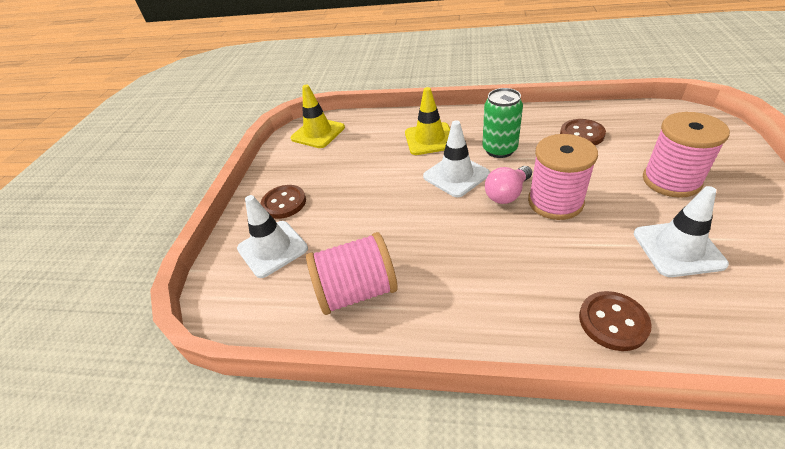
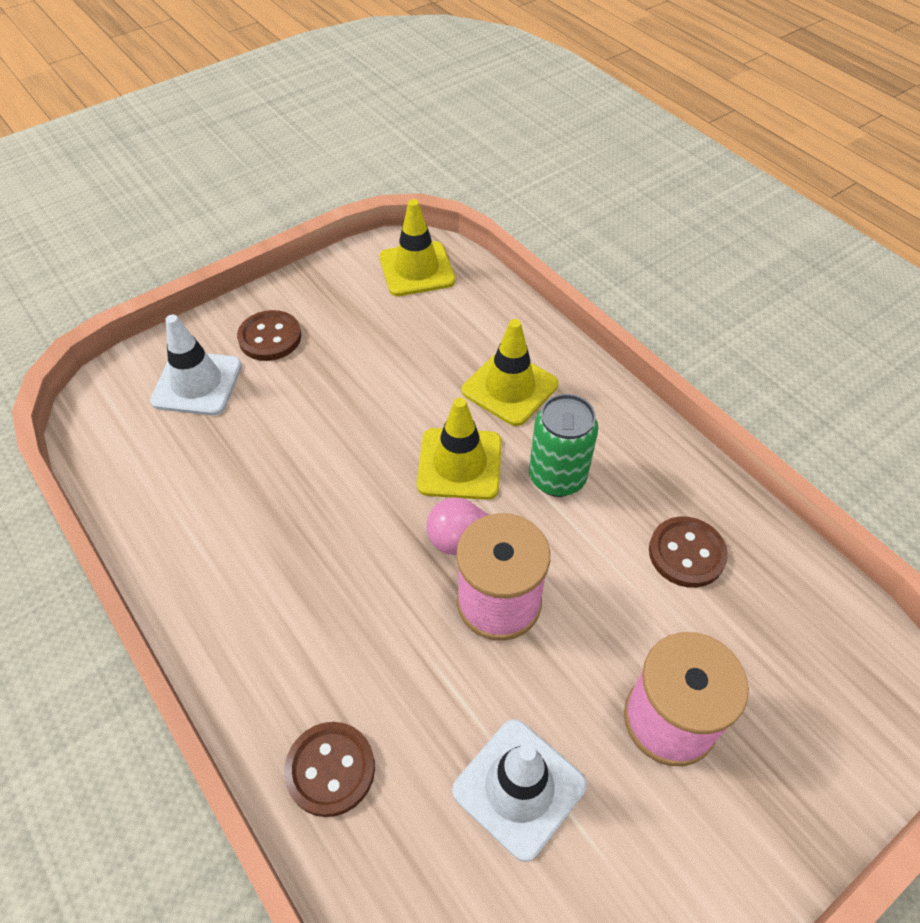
camera: 40 degrees right, 10 degrees up
pink spool [306,232,398,315] -> none
white traffic cone [423,120,490,197] -> yellow traffic cone [417,397,502,500]

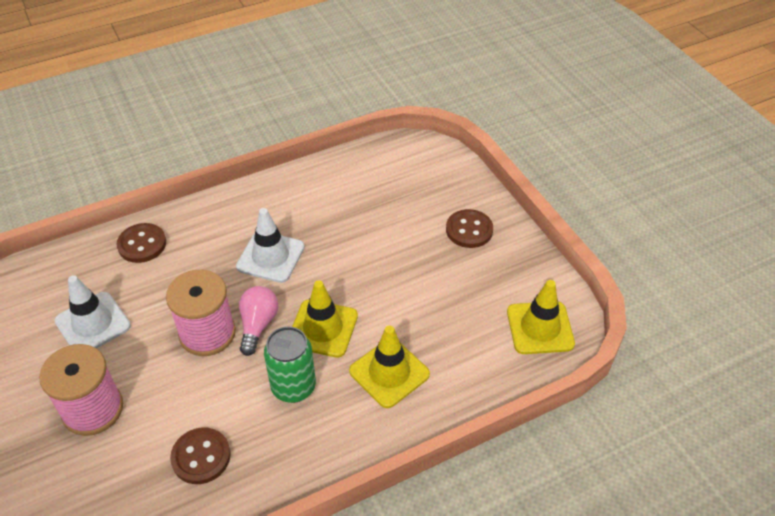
camera: 100 degrees right, 5 degrees down
white traffic cone [150,315,242,415] -> white traffic cone moved to [236,208,305,283]

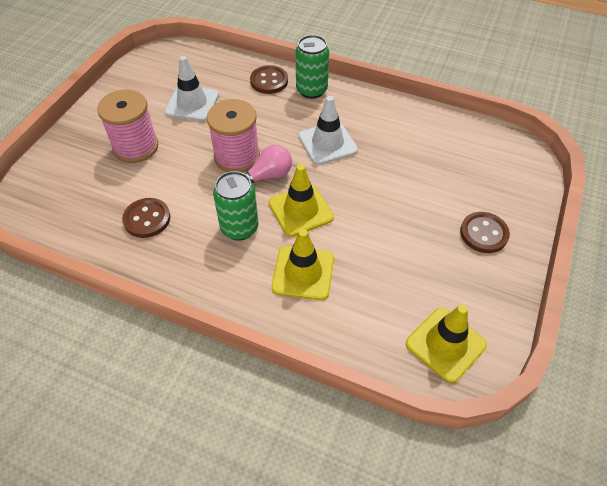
camera: 50 degrees right, 5 degrees up
none -> green can [296,35,329,99]

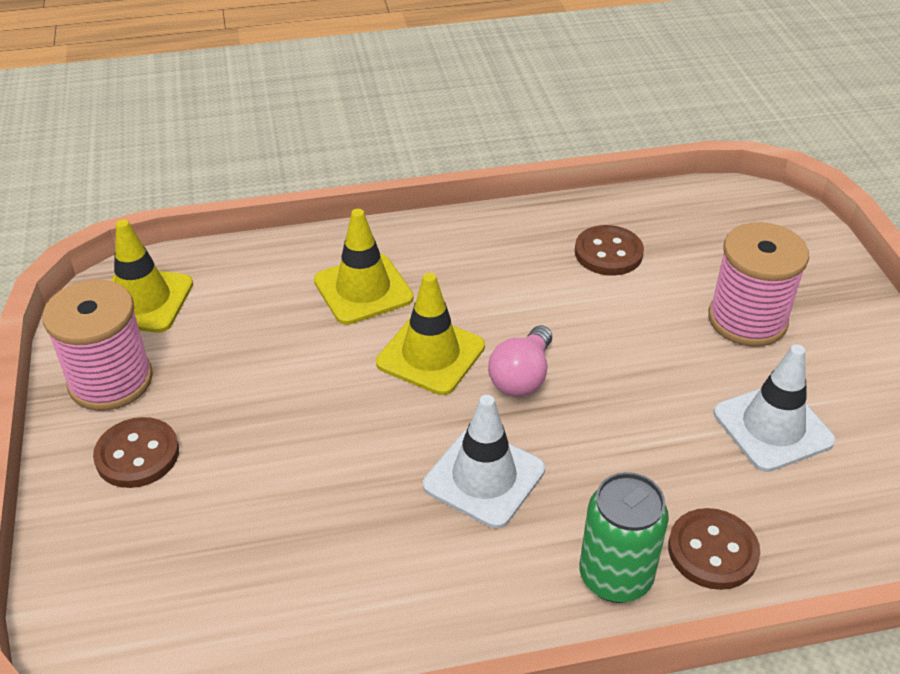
camera: 145 degrees right, 10 degrees down
pink spool [207,99,260,173] -> pink spool moved to [42,280,153,411]
green can [213,171,259,241] -> none

